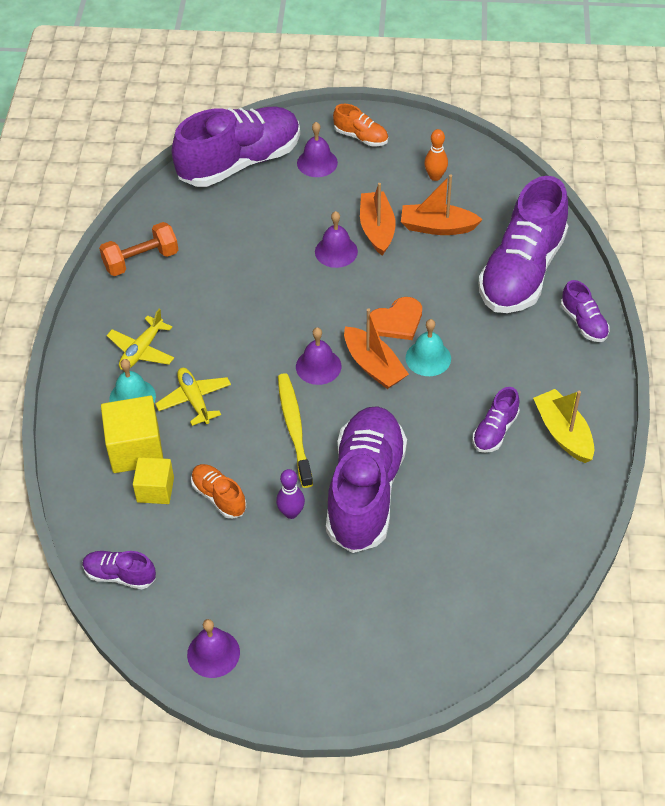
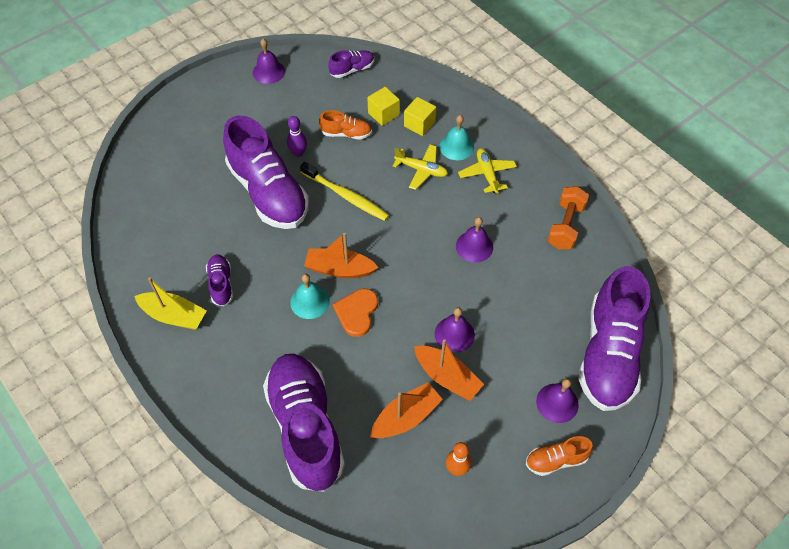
camera: 135 degrees right, 5 degrees up
yellow cube [101,396,163,473] -> yellow cube [404,97,436,136], size x0.64
purple bell [296,327,341,385] -> purple bell moved to [456,217,493,263]
purple shoe [561,280,610,342] -> none

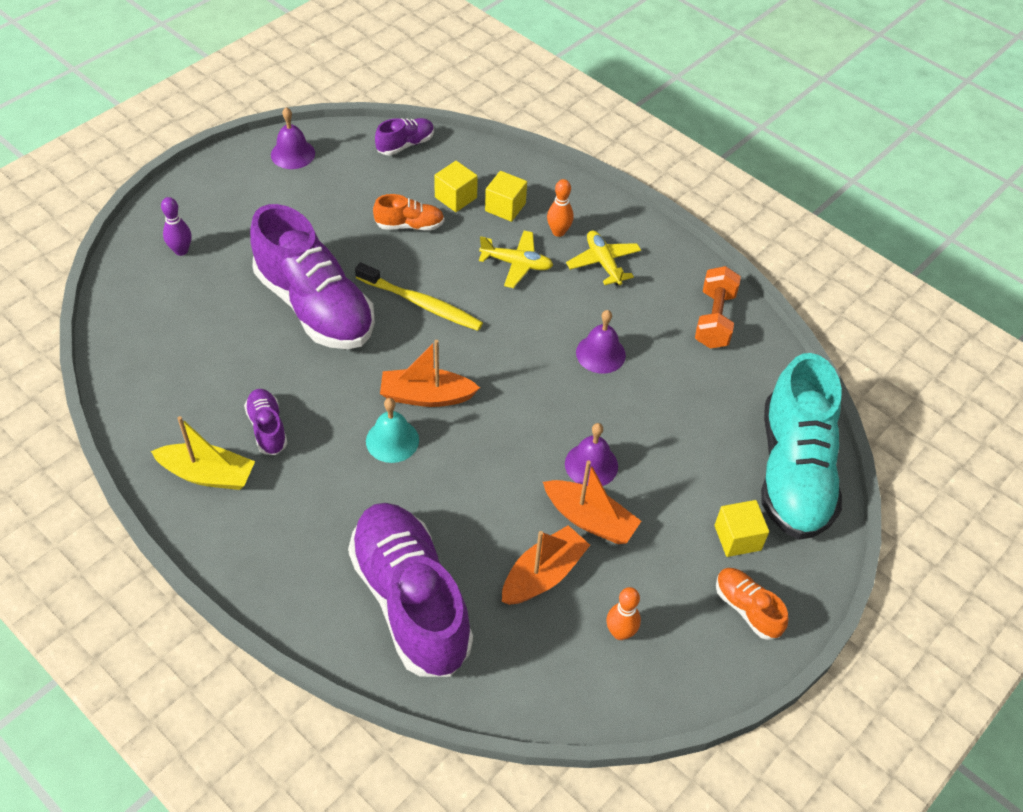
camera: 10 degrees left, 5 degrees down
purple bowling pin [287,116,307,157] -> purple bowling pin moved to [161,197,191,256]
orange heart [333,289,378,337] -> none
turquoise bell [440,115,474,160] -> orange bowling pin [547,179,574,237]
orange shoe [526,436,593,476] -> orange shoe turned 75 degrees clockwise [716,568,789,640]
purple bell [536,378,579,423] -> yellow cube [715,500,769,557]
purple shoe [578,266,651,411] -> turquoise shoe [761,353,842,540]

